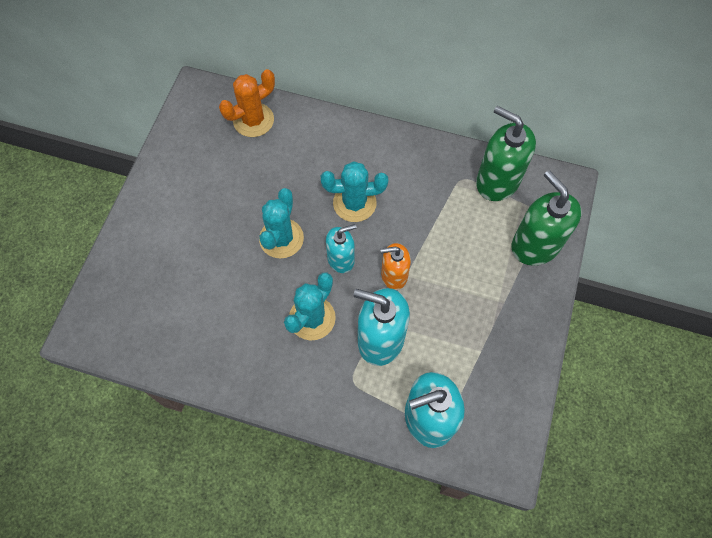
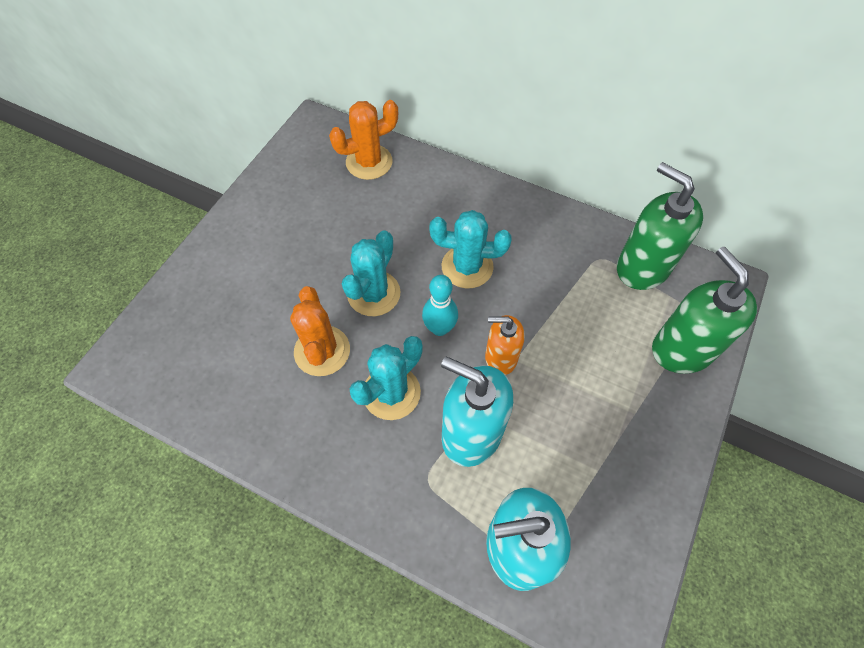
camera: 10 degrees right, 5 degrees down
turquoise soap dispenser [326,224,356,273] -> turquoise bowling pin [422,275,458,336]
none -> orange cactus [290,286,350,376]

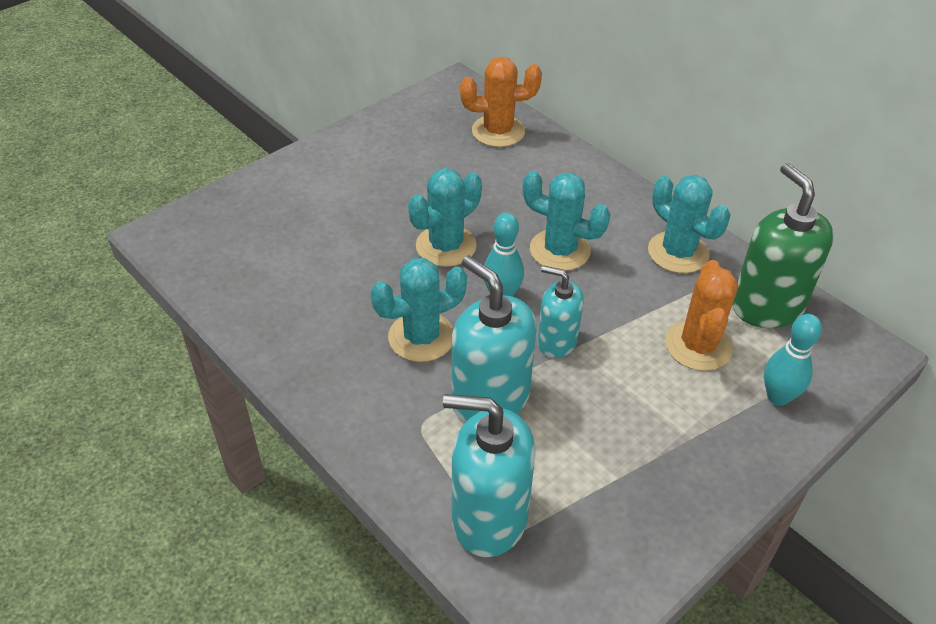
camera: 20 degrees right, 15 degrees down
orange cactus [290,286,350,376] -> orange cactus moved to [665,260,738,371]
orange soap dispenser [485,315,525,375] -> turquoise soap dispenser [538,265,584,358]
green soap dispenser [652,247,757,374] -> turquoise bowling pin [764,314,822,406]
none -> turquoise cactus [648,175,731,273]

